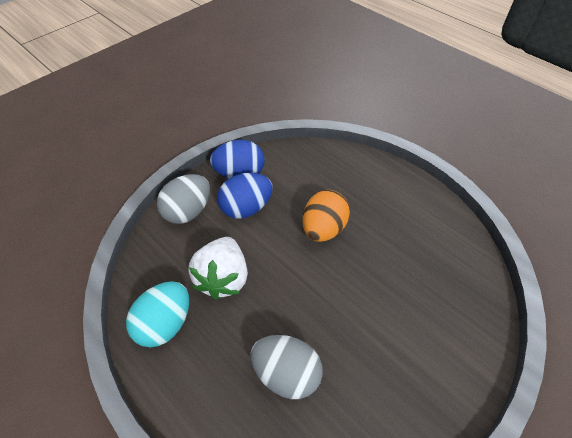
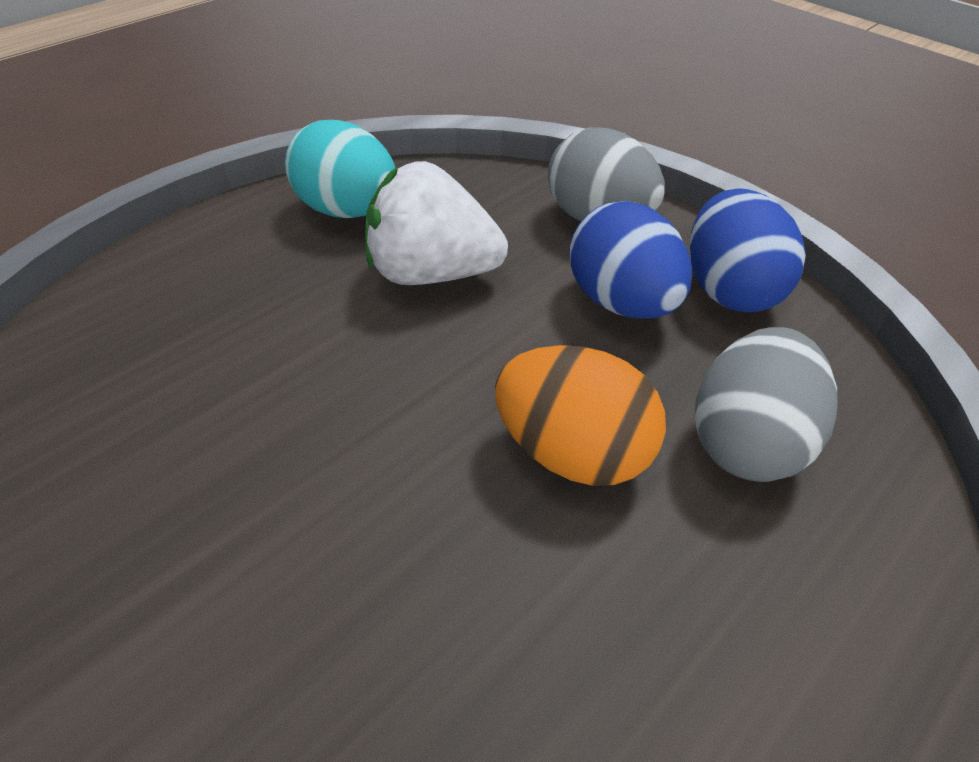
camera: 90 degrees right, 5 degrees down
grey egg [250,335,323,399] -> grey egg moved to [695,327,838,482]

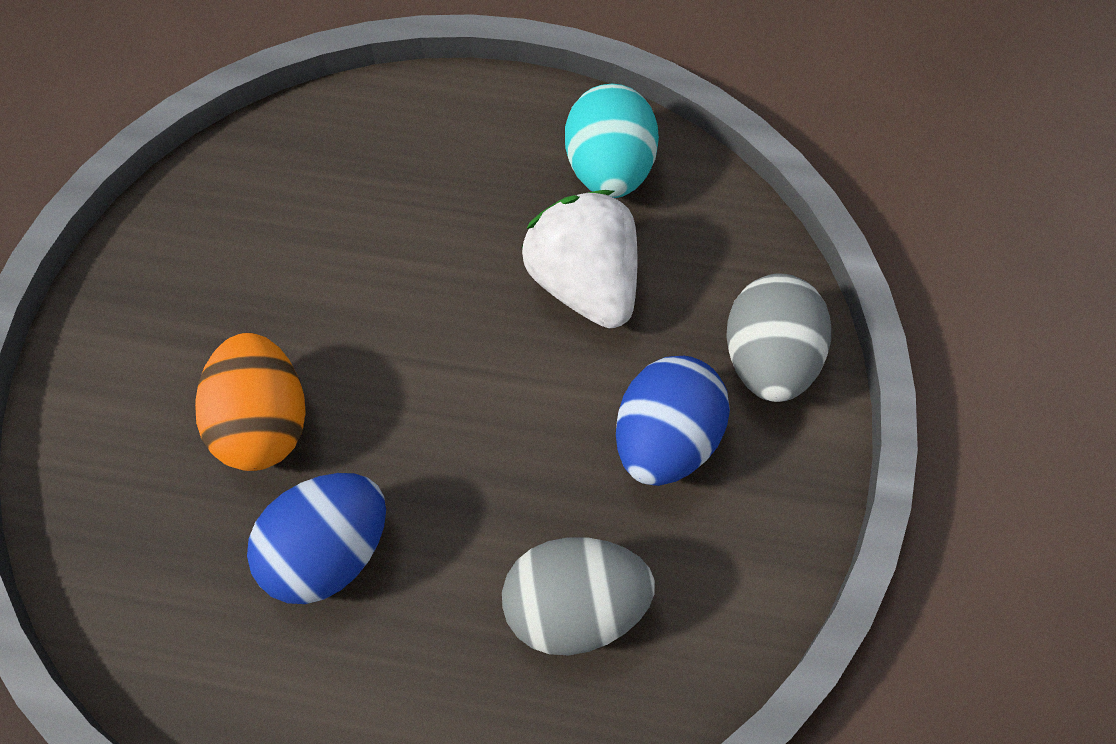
camera: 55 degrees right, 15 degrees up
orange egg [495,345,666,486] -> orange egg moved to [195,332,306,471]
blue egg [690,188,806,312] -> blue egg moved to [247,473,386,604]

